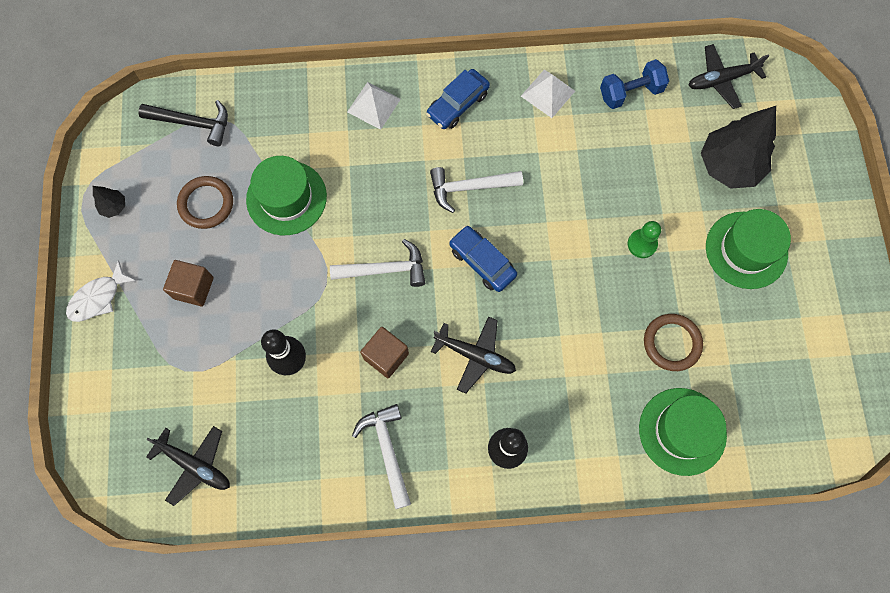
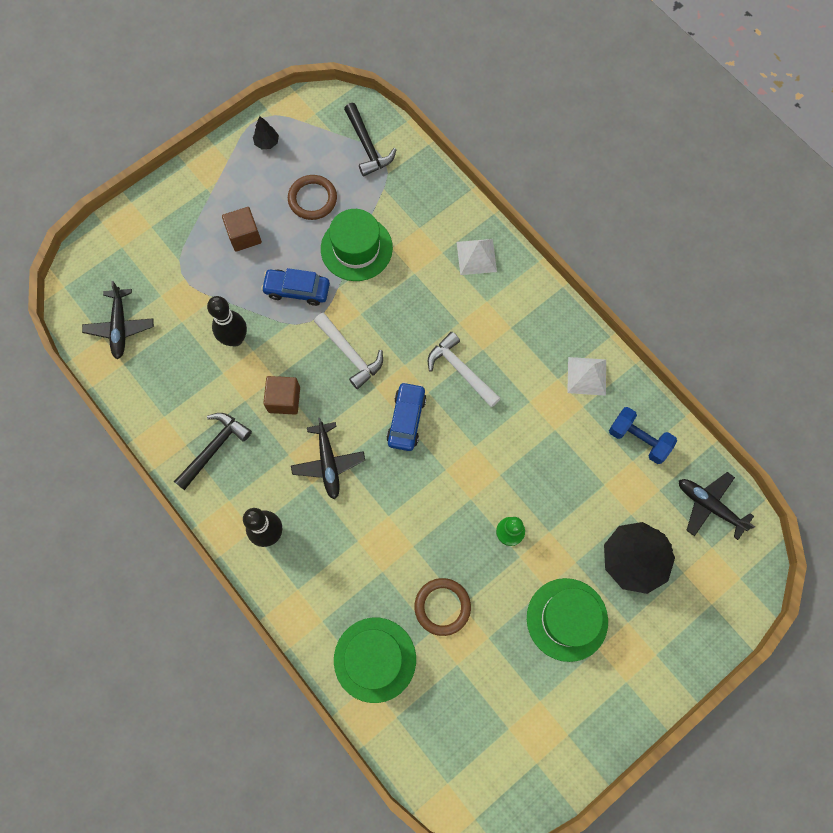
camera: 55 degrees right, 0 degrees up
white fish [66,260,136,322] -> none
white hammer [352,404,411,509] -> black hammer [174,413,252,490]
blue car [426,69,490,129] -> blue car moved to [261,268,330,306]

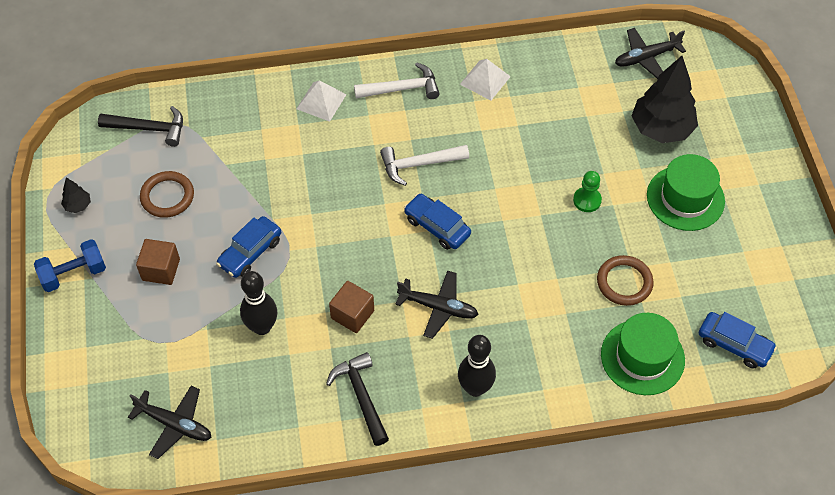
camera: 60 degrees left, 15 degrees down
white hammer [314,313,383,389] -> white hammer moved to [354,63,440,99]
green hat [321,209,393,281] -> none
blue dumbbell [609,407,677,464] -> blue dumbbell moved to [34,239,106,292]
none -> blue car [699,312,777,368]

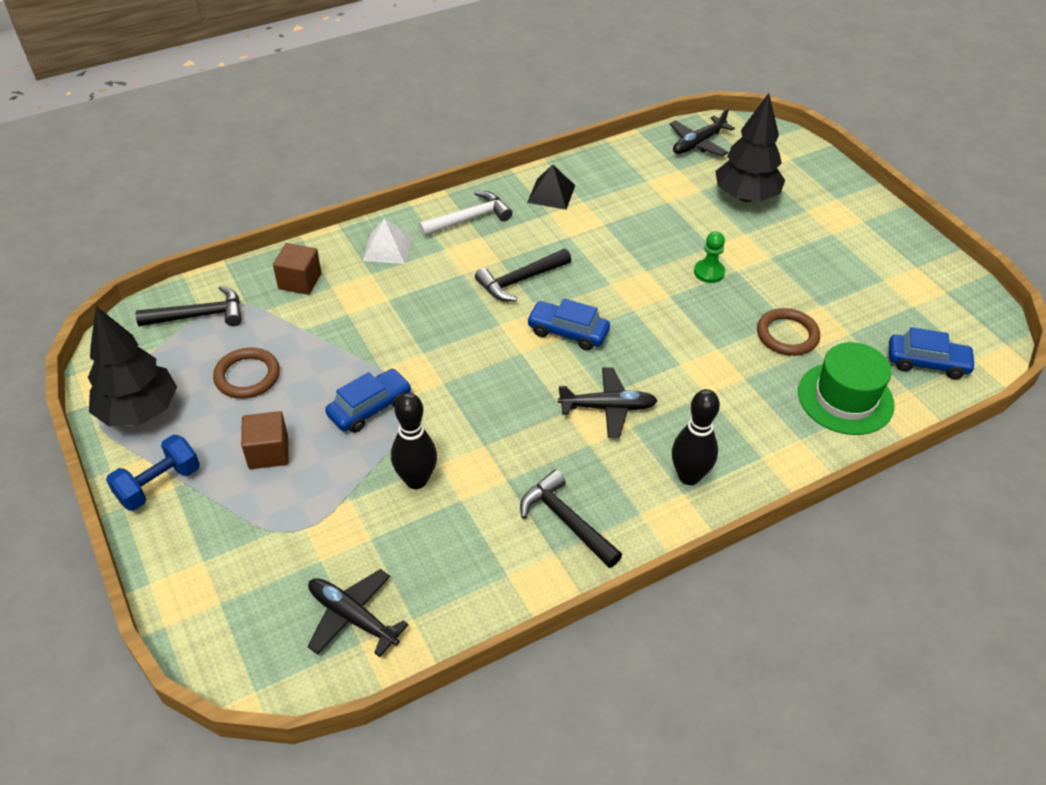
camera: 20 degrees left, 10 degrees down
black tree [61,177,91,213] -> black tree [88,306,177,426], size x2.34
black plane [128,386,212,459] -> black plane turned 150 degrees counterclockwise [307,569,408,657]
blue car [216,216,281,278] -> blue car turned 150 degrees counterclockwise [325,369,412,433]
brown cube [329,281,374,333] -> brown cube moved to [273,243,321,295]
white hammer [380,145,469,186] -> black hammer [475,249,571,301]
white pyramid [460,59,511,101] -> black pyramid [527,165,575,210]
green hat [647,154,725,231] -> none

